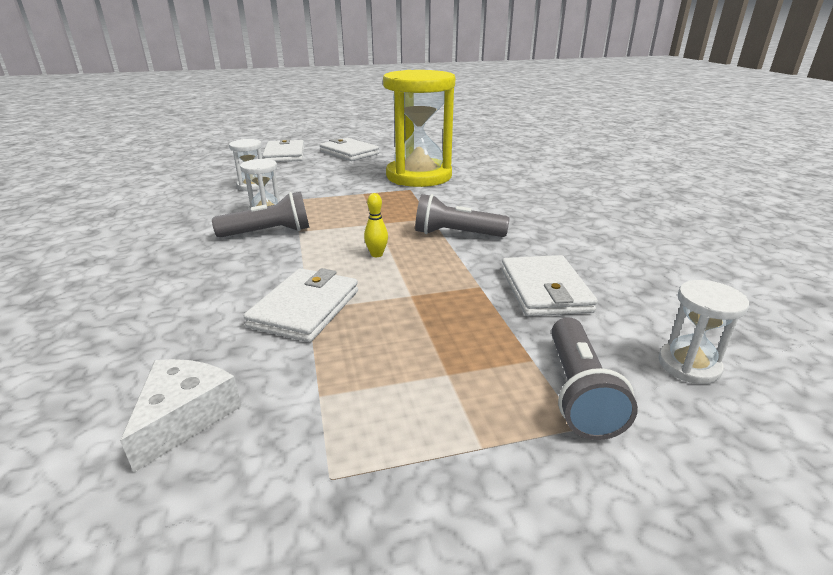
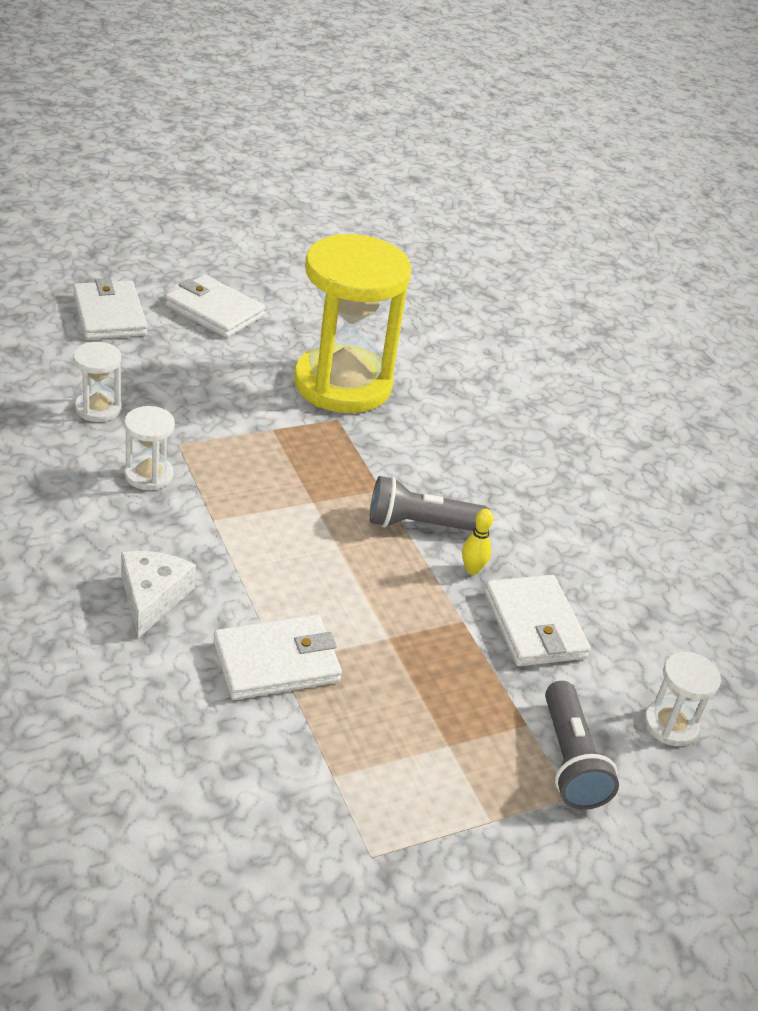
camera: 15 degrees left, 10 degrees up
white cheese [120,359,242,472] -> white cheese moved to [121,551,196,638]
grey flashlight [212,192,310,238] -> none
white wallet [244,268,358,342] -> white wallet turned 60 degrees clockwise [213,614,342,700]
yellow bowling pin [364,193,388,257] -> yellow bowling pin moved to [462,509,493,575]

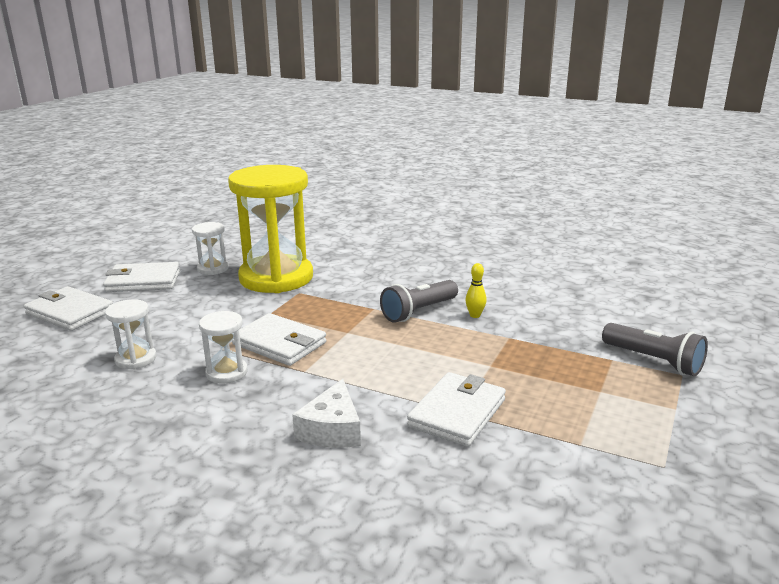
camera: 35 degrees left, 15 degrees down
white cheese [121,551,196,638] -> white cheese turned 135 degrees counterclockwise [292,379,361,448]
white wallet [484,575,591,666] -> white wallet moved to [232,313,326,366]
white hourglass [644,652,721,746] -> white hourglass moved to [192,222,229,275]

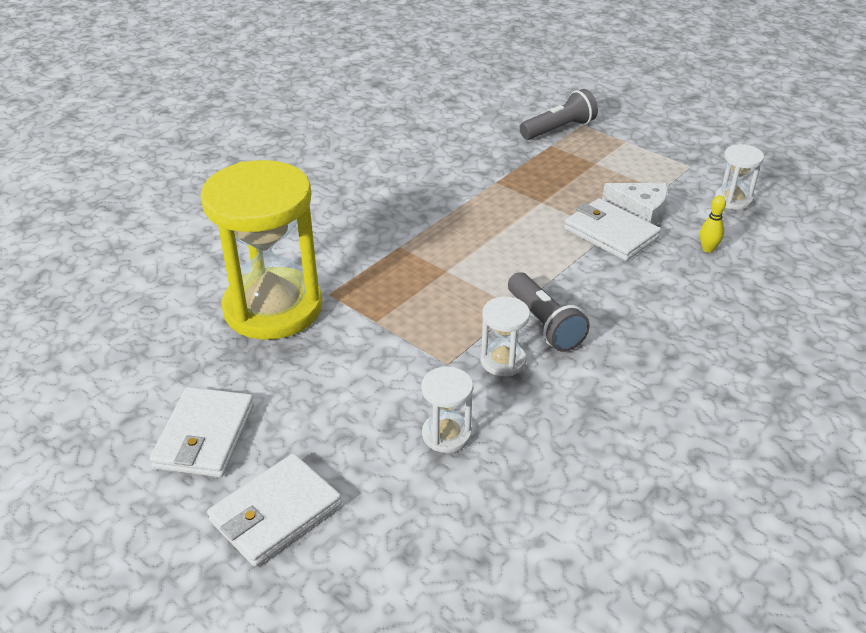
camera: 75 degrees left, 15 degrees up
white hourglass [192,222,229,275] -> white hourglass moved to [715,144,764,210]
white wallet [232,313,326,366] -> none
white cheese [292,379,361,448] -> white cheese moved to [602,183,668,225]
grey flashlight [380,280,458,323] -> grey flashlight moved to [508,272,590,352]
yellow bowling pin [465,263,487,318] -> yellow bowling pin moved to [700,195,726,253]

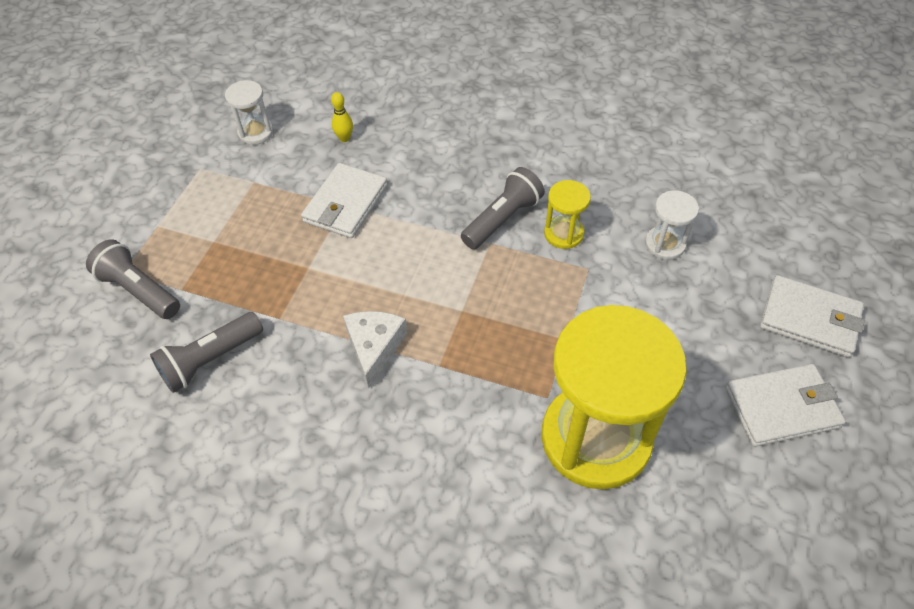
camera: 110 degrees left, 15 degrees up
white hourglass [481,297,530,376] -> yellow hourglass [544,180,591,249]
white cheese [602,183,668,225] -> white cheese moved to [343,311,408,388]
none -> grey flashlight [150,312,263,393]

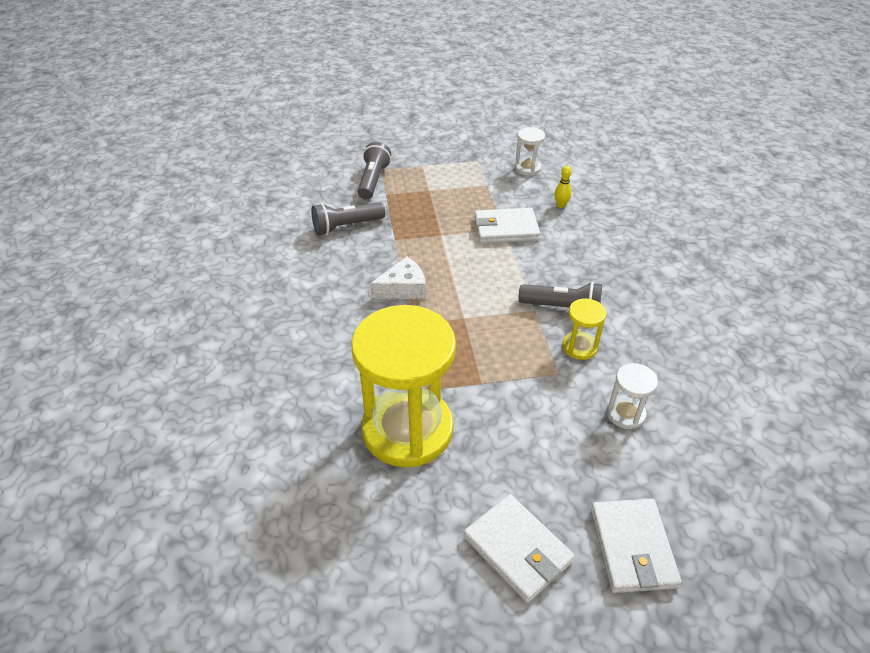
camera: 60 degrees right, 10 degrees down
grey flashlight [150,312,263,393] -> grey flashlight turned 45 degrees counterclockwise [311,202,385,235]

